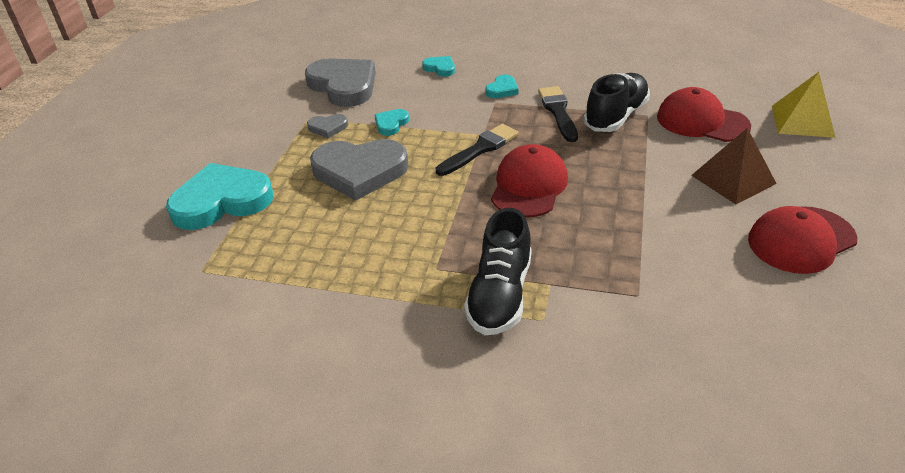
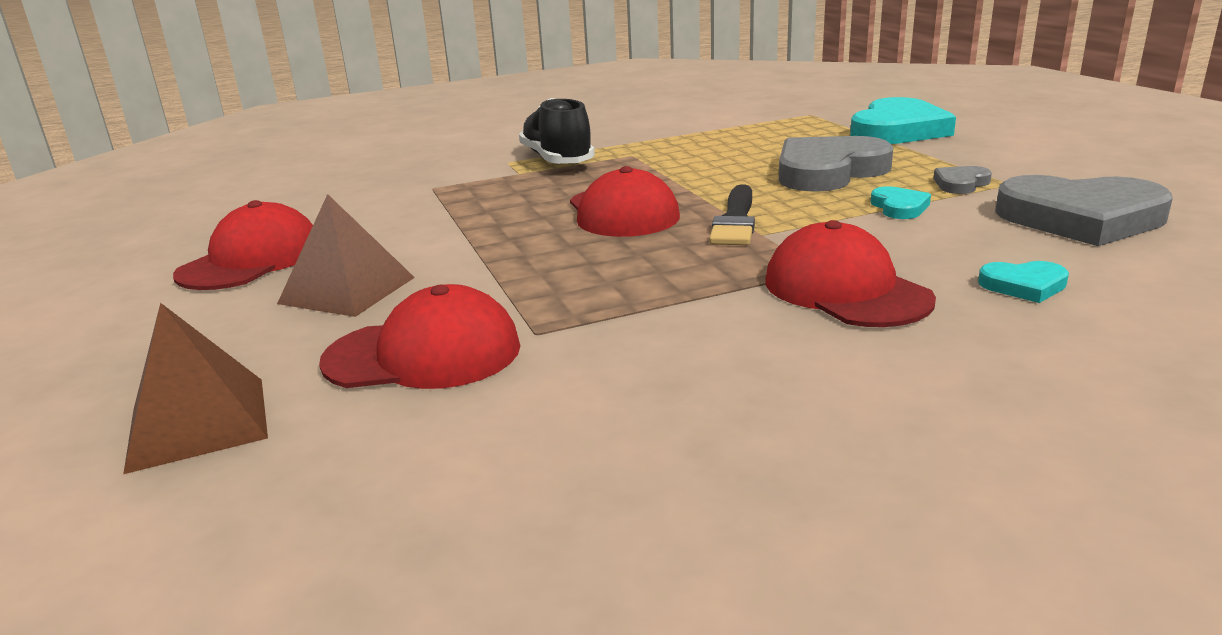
camera: 145 degrees right, 15 degrees down
turquoise heart [485,75,518,98] -> red cap [765,220,936,327]
black brush [538,86,578,142] -> none
black shoe [584,73,650,132] -> none
yellow pyramid [772,72,836,138] -> brown pyramid [123,303,268,474]

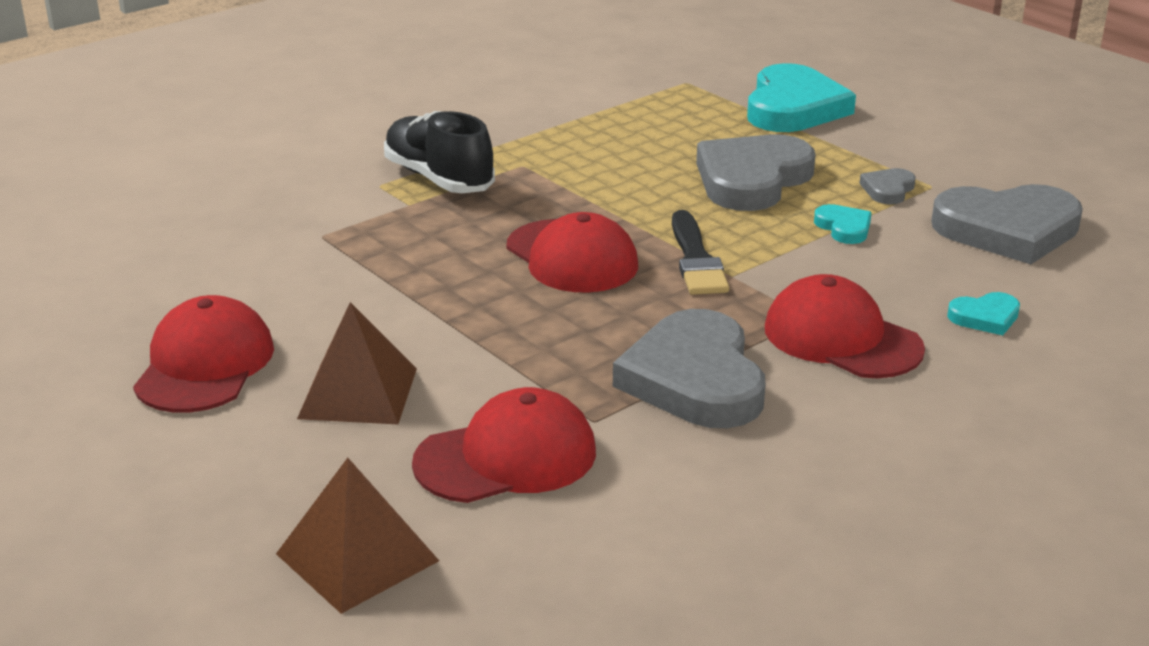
camera: 20 degrees left, 5 degrees up
none -> grey heart [613,309,766,428]

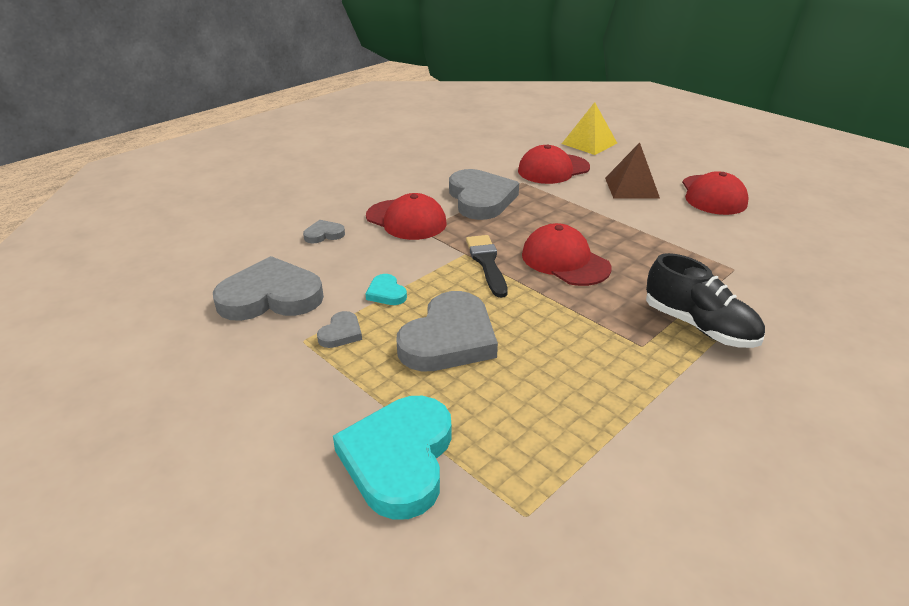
camera: 175 degrees right, 5 degrees up
brown pyramid [276,458,439,614] -> yellow pyramid [562,102,617,155]
turquoise heart [947,292,1020,335] -> grey heart [303,220,345,243]

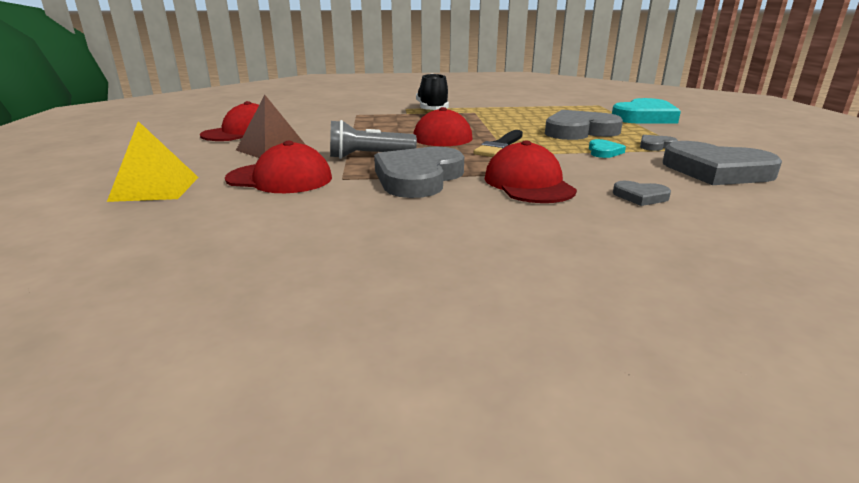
camera: 140 degrees left, 10 degrees down
none -> grey flashlight [330,120,417,159]

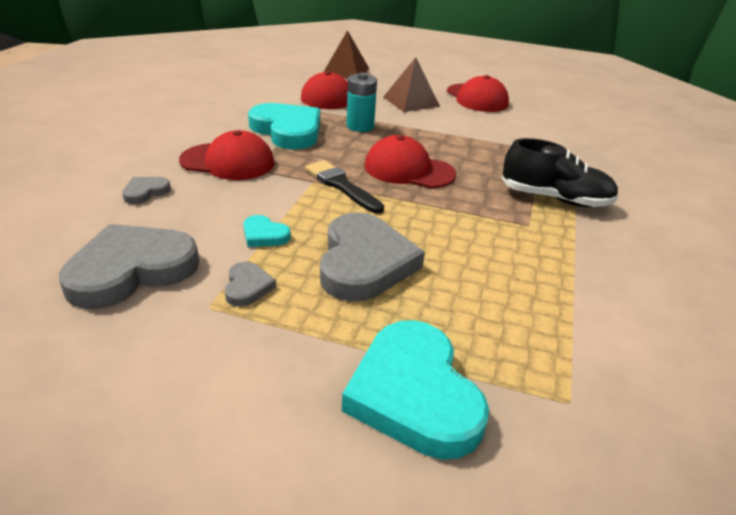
camera: 110 degrees right, 10 degrees up
yellow pyramid [107,121,199,202] -> brown pyramid [324,30,369,78]
grey flashlight [330,120,417,159] -> turquoise battery [347,73,377,132]
grey heart [374,147,464,198] -> turquoise heart [248,103,320,149]

